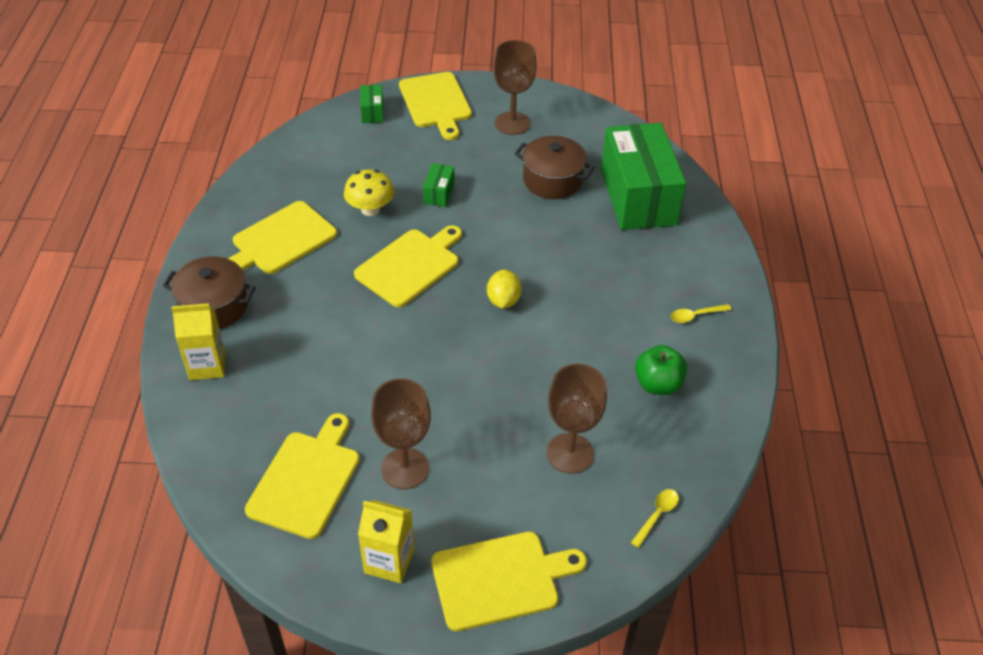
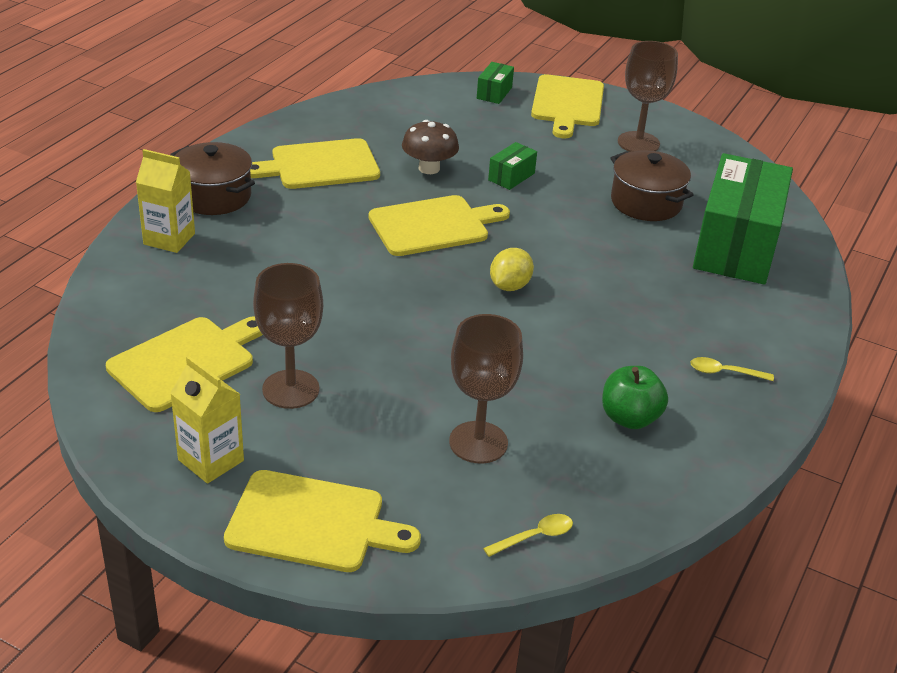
camera: 25 degrees right, 10 degrees down
yellow mushroom [344,169,394,216] -> brown mushroom [402,120,459,174]

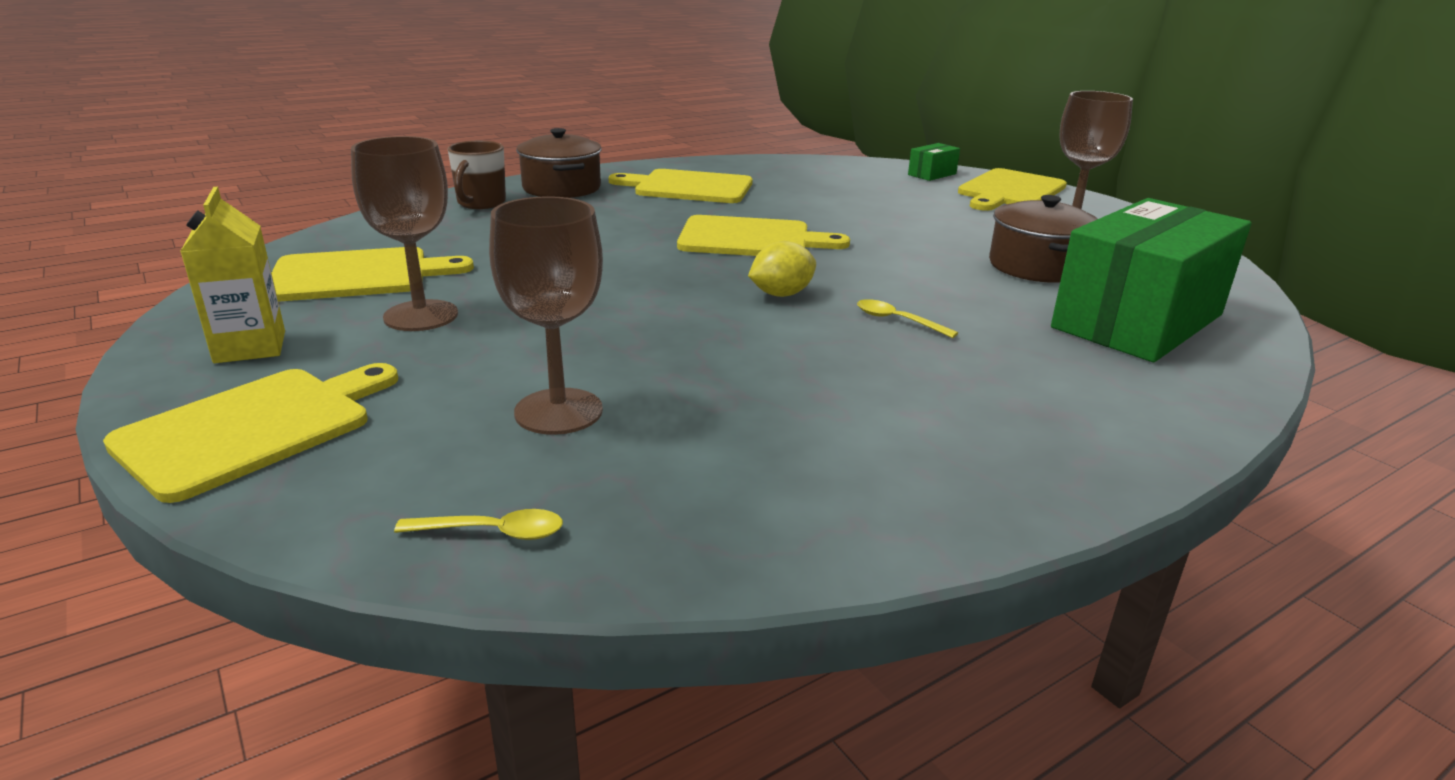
camera: 30 degrees right, 10 degrees down
yellow carton [136,149,195,253] -> brown mug [448,141,506,209]
yellow cutting board [224,470,421,572] -> yellow cutting board turned 90 degrees counterclockwise [103,363,398,503]
brown mushroom [402,120,459,174] -> none
green box [488,142,537,190] -> none
green apple [602,366,668,429] -> none
yellow spoon [690,357,774,381] -> yellow spoon moved to [857,299,958,338]

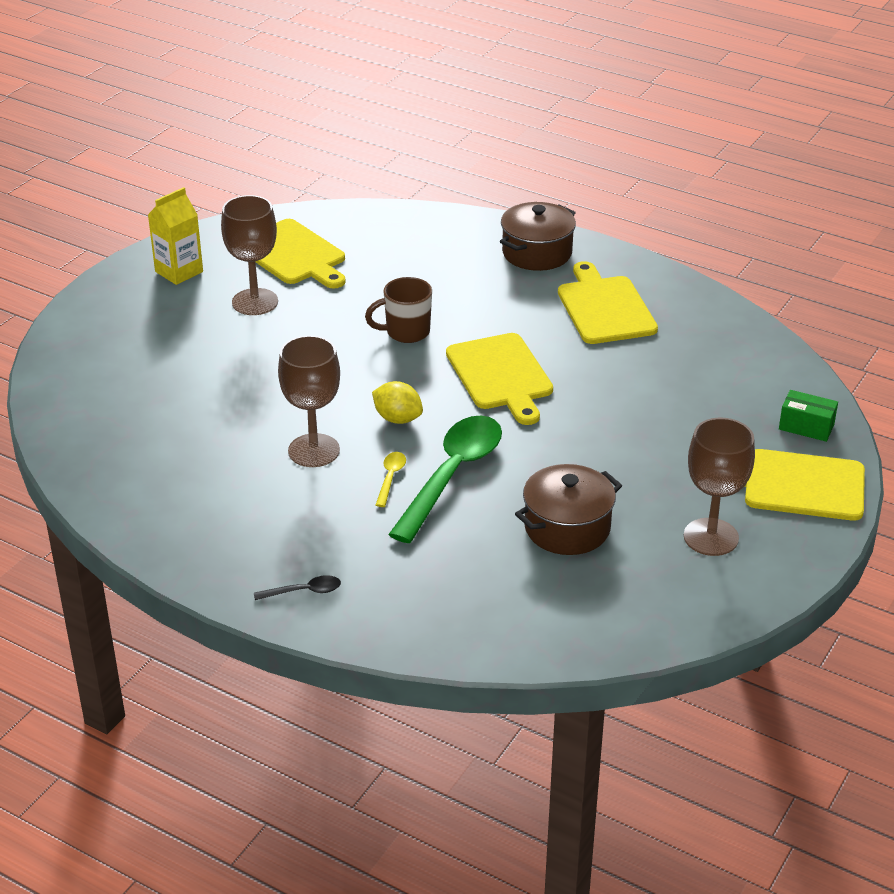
camera: 65 degrees right, 10 degrees up
yellow cutting board [103,363,398,503] -> none
yellow spoon [394,509,563,540] -> none
brown mug [448,141,506,209] -> brown mug moved to [365,277,432,343]
brown goblet [489,196,603,435] -> brown goblet moved to [278,335,340,467]
green box [1051,198,1251,362] -> none
none -> black spoon [254,575,341,600]
none -> green spoon [388,416,502,543]

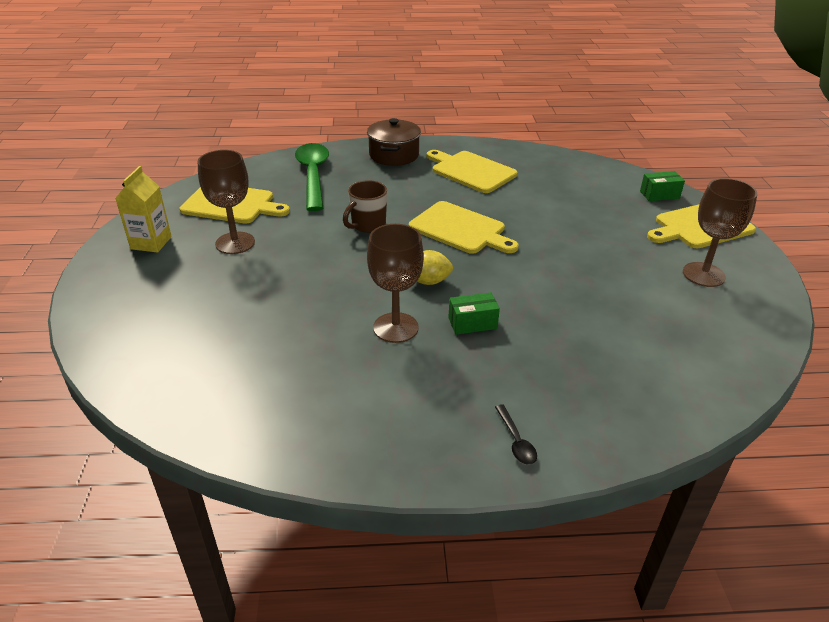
camera: 35 degrees left, 0 degrees up
black spoon [254,575,341,600] -> black spoon turned 120 degrees clockwise [495,404,537,465]
yellow spoon [376,452,406,507] -> green box [448,292,500,335]
green spoon [388,416,502,543] -> green spoon moved to [295,143,329,211]
brown pot [515,464,622,555] -> none

